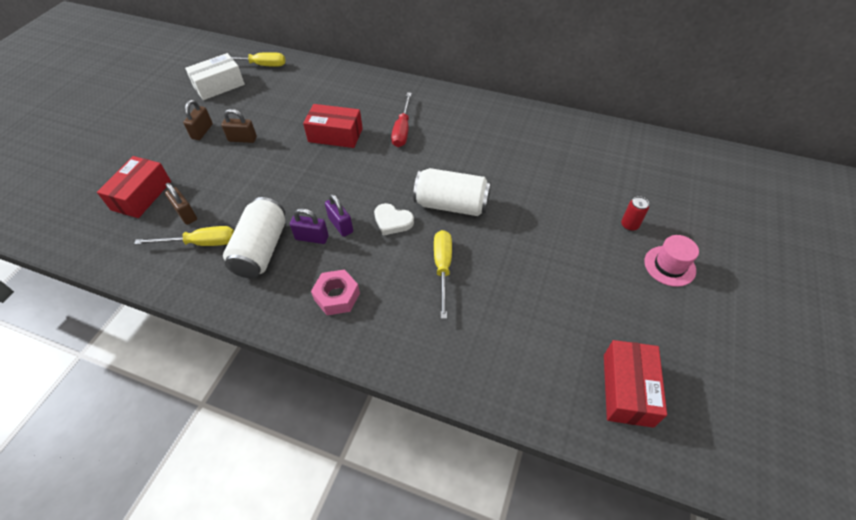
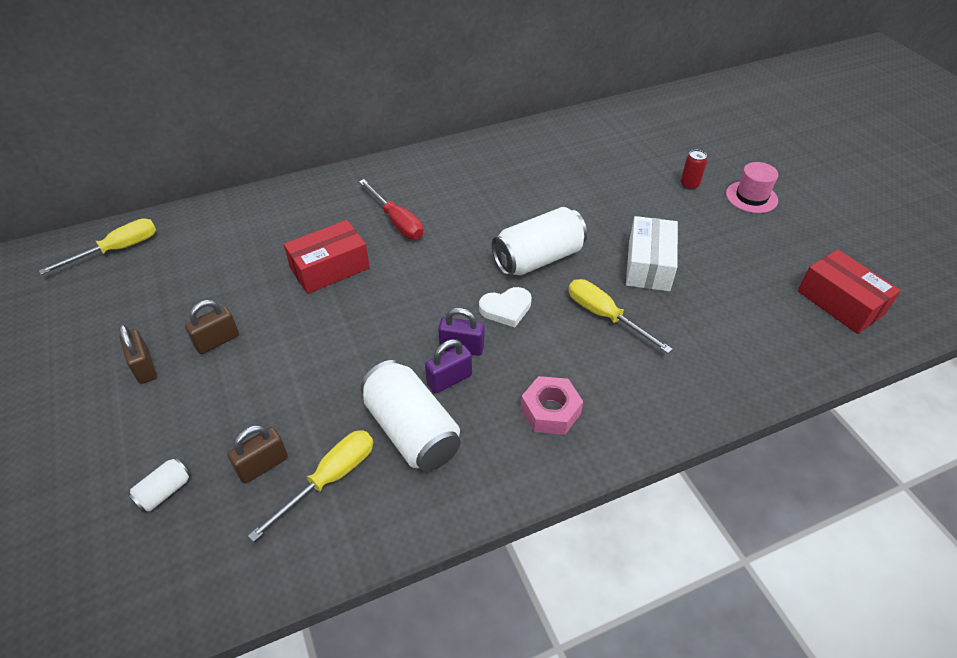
camera: 45 degrees left, 5 degrees down
red box [97,156,171,218] -> white can [128,458,191,513]
brown padlock [165,183,197,225] -> brown padlock turned 45 degrees counterclockwise [227,425,288,484]
white box [185,53,245,100] -> white box moved to [626,216,678,291]

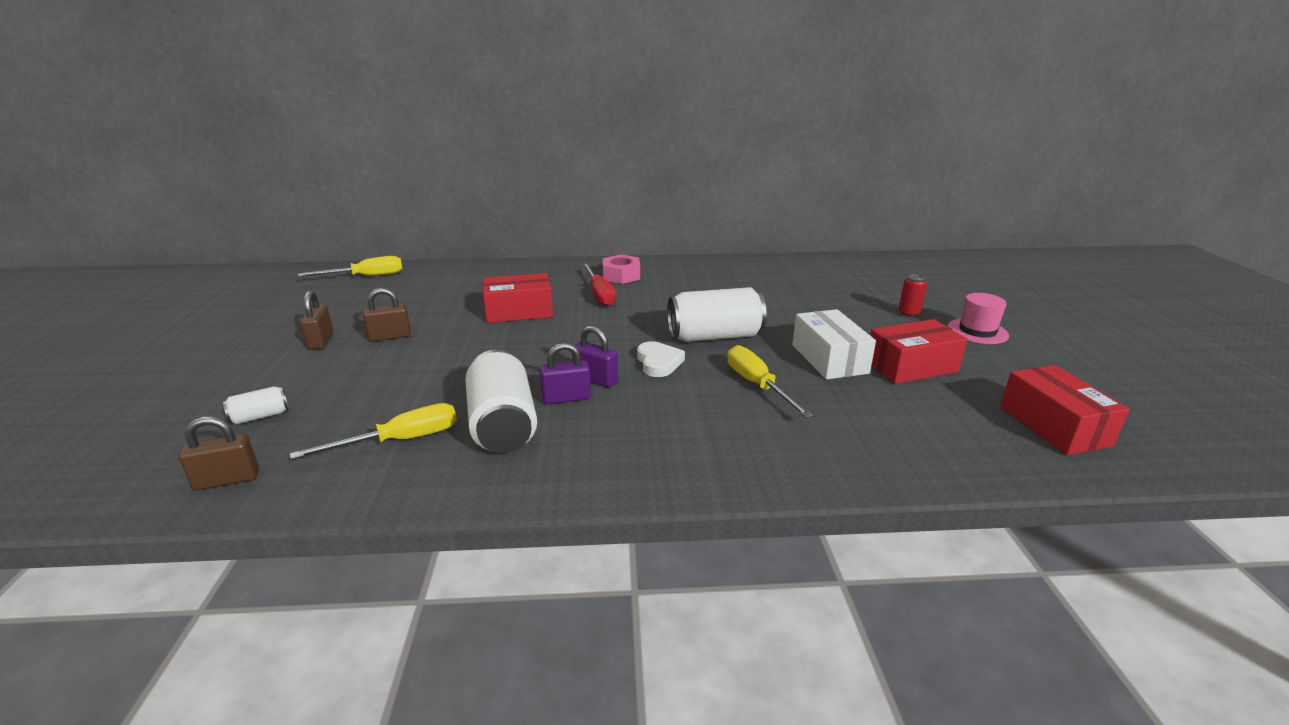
camera: 20 degrees right, 20 degrees down
brown padlock [227,425,288,484] -> brown padlock moved to [179,417,259,490]
white heart [479,287,532,327] -> white heart turned 105 degrees counterclockwise [637,341,685,377]
pink nut [521,376,583,435] -> pink nut moved to [603,254,640,284]
white box [626,216,678,291] -> white box turned 45 degrees counterclockwise [792,309,876,380]
none -> red box [870,319,968,384]

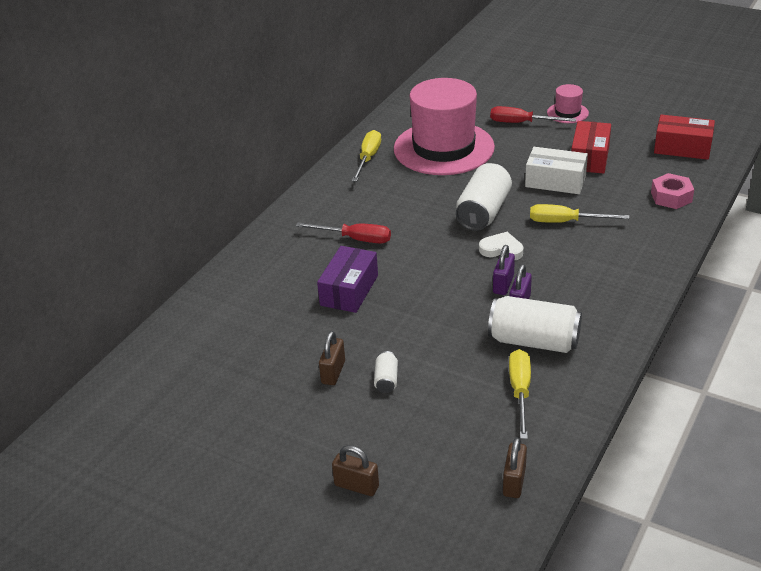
camera: 55 degrees left, 10 degrees up
white can [223,387,289,425] -> white can moved to [374,351,398,393]
yellow screwdriver [298,256,403,277] -> yellow screwdriver moved to [352,130,381,182]
brown padlock [301,291,333,350] -> brown padlock moved to [332,445,379,496]
red box [483,273,553,323] -> purple box [317,246,378,313]
purple padlock [572,326,618,388] -> purple padlock turned 45 degrees counterclockwise [493,245,515,295]
pink nut [603,254,640,284] -> pink nut moved to [651,173,694,209]
red can [899,274,927,317] -> red screwdriver [490,106,576,123]
none -> pink hat [394,78,495,175]

